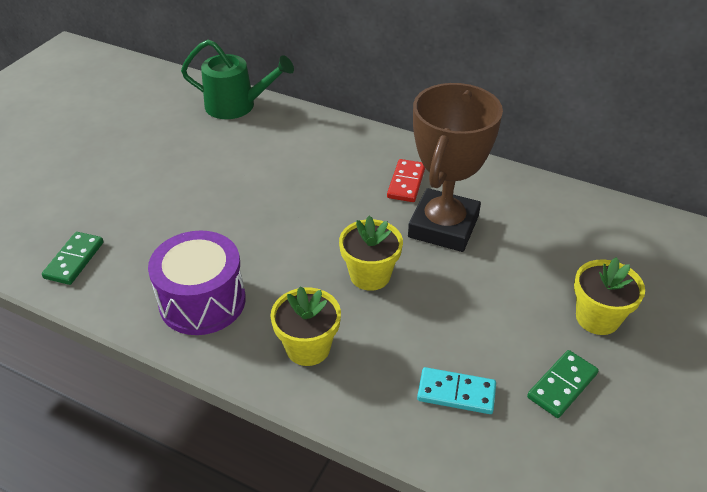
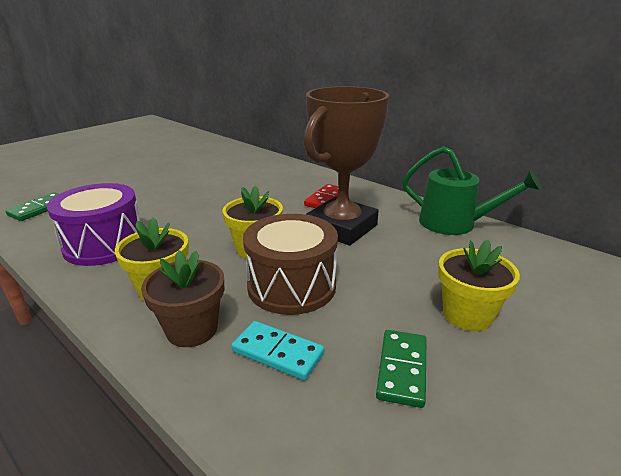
camera: 15 degrees right, 15 degrees down
green watering can [181,40,294,119] -> green watering can moved to [402,146,542,235]
green domino [527,350,599,418] -> green domino turned 45 degrees counterclockwise [376,330,426,408]
none -> brown flower pot [141,250,224,347]
none -> brown drum [243,214,338,315]

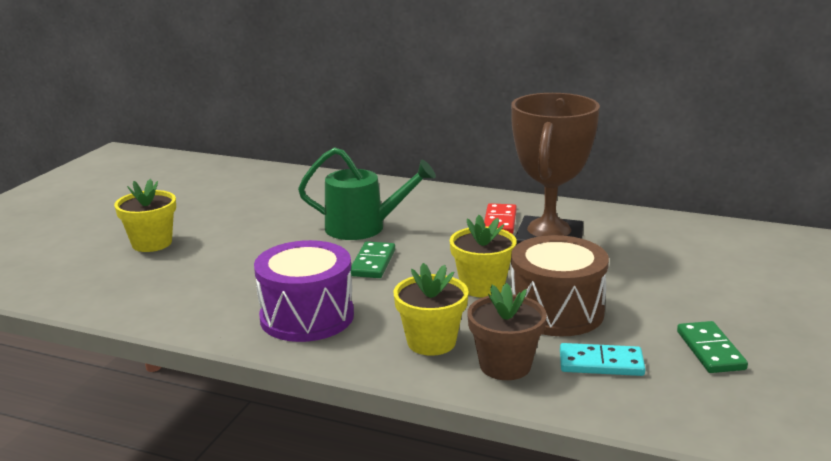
camera: 20 degrees left, 5 degrees down
green domino [5,193,58,221] -> green domino moved to [350,241,395,278]
green watering can [402,146,542,235] -> green watering can moved to [298,147,436,240]
yellow flower pot [438,240,520,331] -> yellow flower pot moved to [114,179,176,252]

